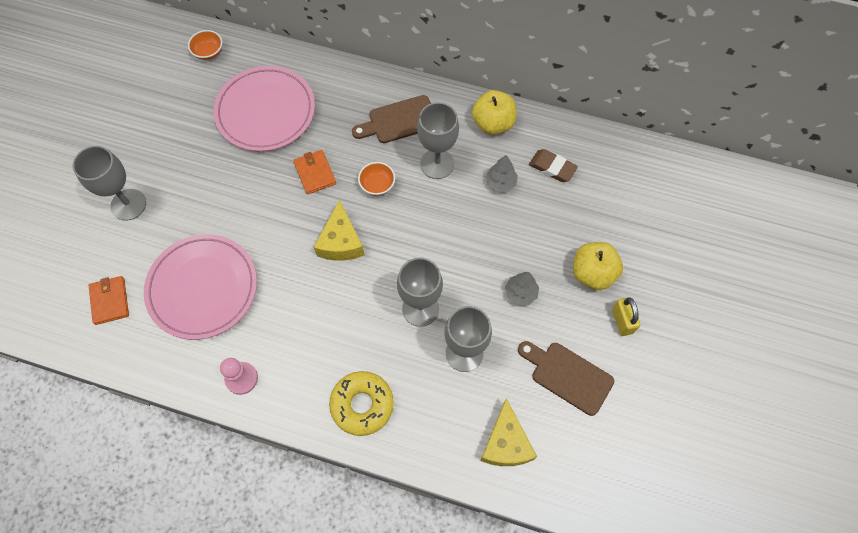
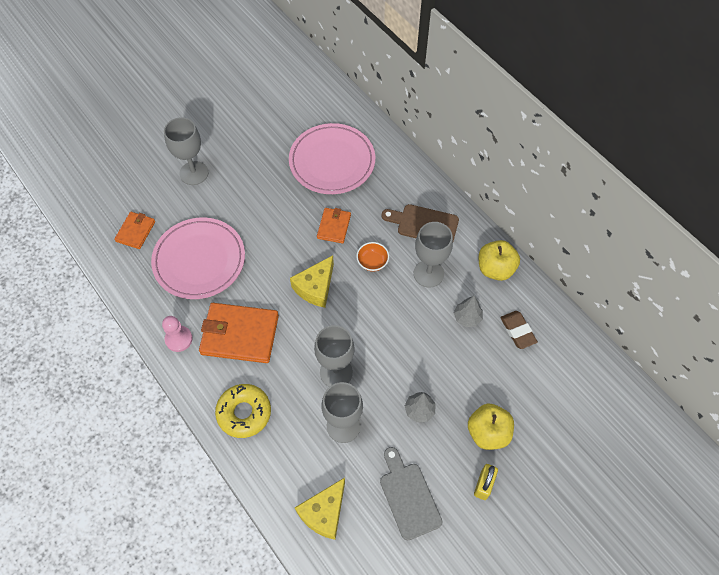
camera: 35 degrees right, 5 degrees down
orange bowl [188,30,222,60] -> none
brown cutting board [518,341,614,416] -> grey cutting board [380,447,443,540]
none -> orange wallet [199,303,279,363]

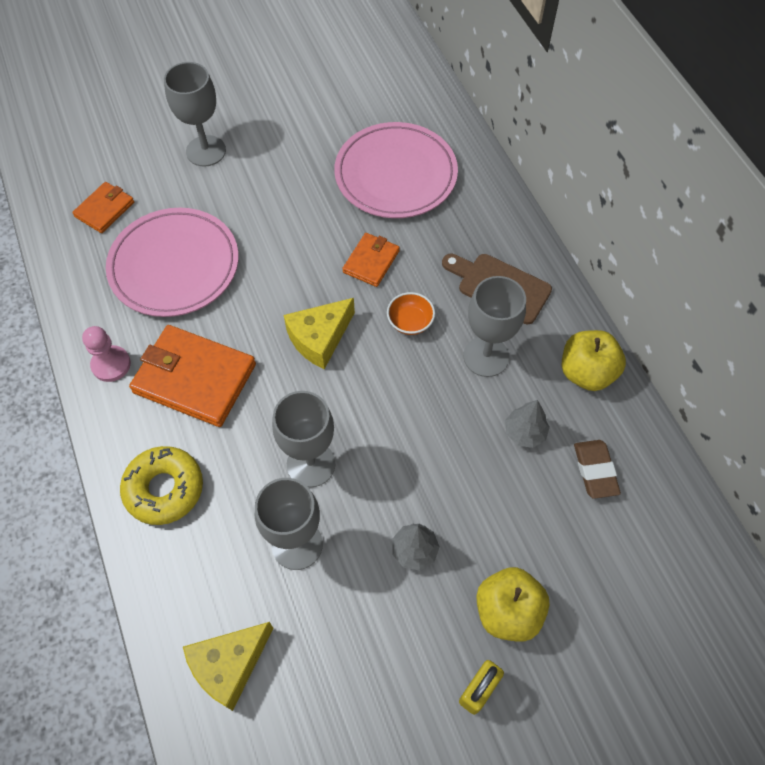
camera: 15 degrees right, 0 degrees up
grey cutting board [380,447,443,540] -> none

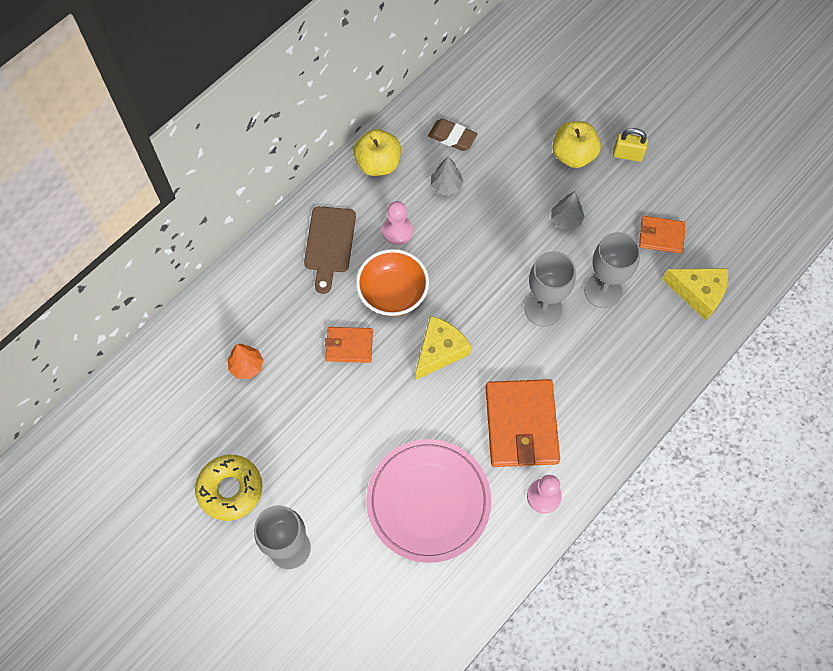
camera: 115 degrees left, 5 degrees up
orange wallet [72,182,134,233] -> orange wallet moved to [639,216,686,254]
yellow donut [120,446,203,525] -> yellow donut moved to [195,455,262,521]
yellow cheese [284,298,355,369] -> yellow cheese turned 75 degrees counterclockwise [416,316,471,380]
pink plate [334,122,458,218] -> orange tree [228,344,263,379]
orange bowl [387,292,435,335] -> orange bowl [356,249,429,316], size x1.78
grey goblet [464,276,526,377] -> pink pawn [382,201,413,245]
brown eraser [574,440,621,499] -> brown eraser turned 60 degrees clockwise [428,119,477,151]

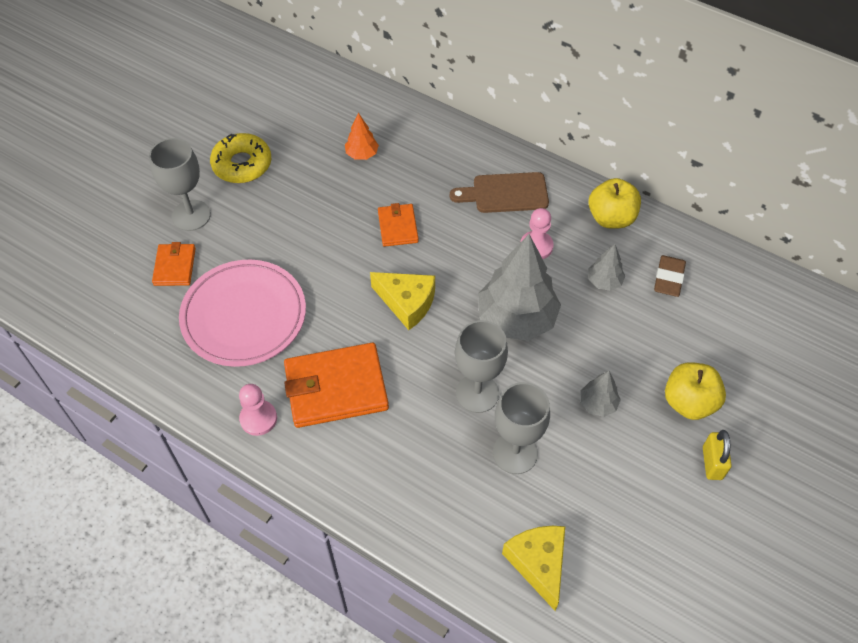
camera: 80 degrees right, 10 degrees down
orange bowl [356,249,429,316] -> none
orange wallet [639,216,686,254] -> orange wallet moved to [152,242,196,286]
yellow cheese [662,268,728,320] -> yellow cheese turned 150 degrees clockwise [502,526,565,611]
none -> grey tree [478,234,561,341]

